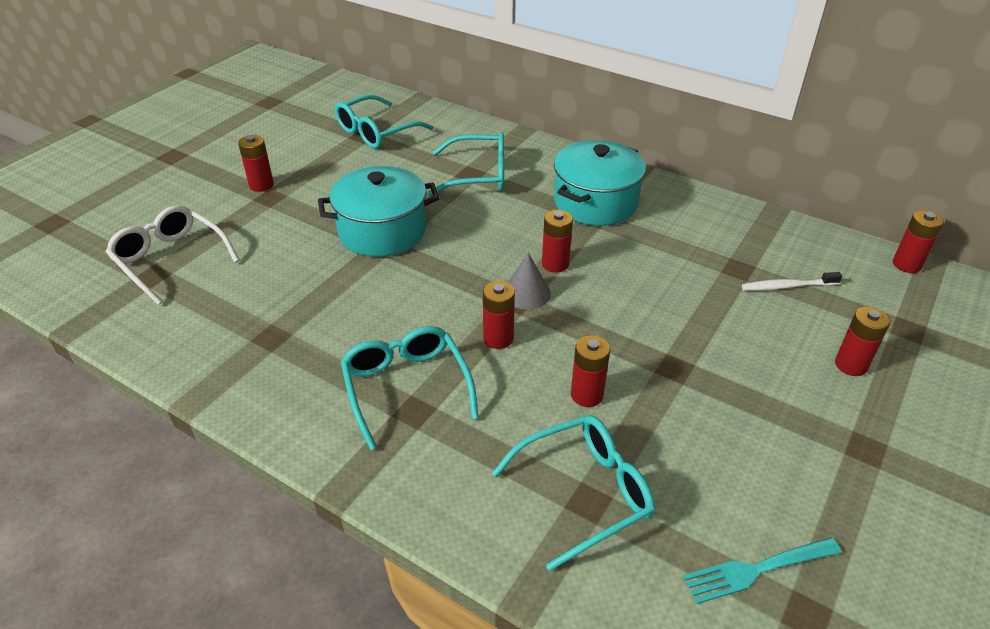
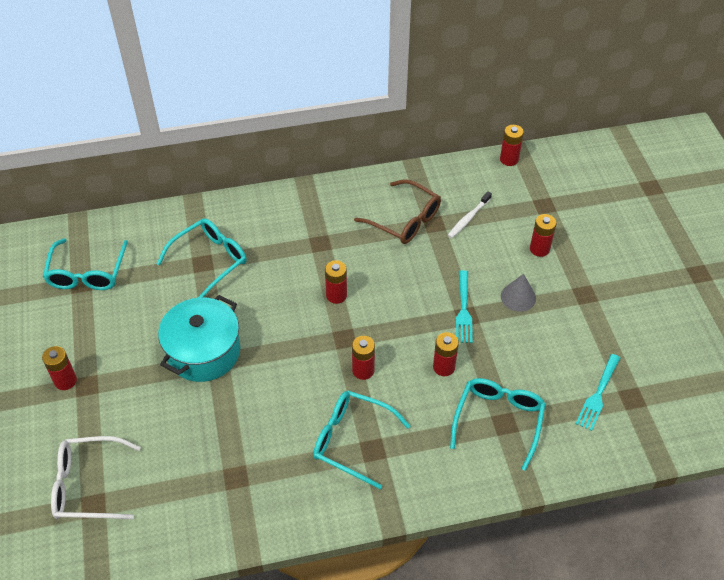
camera: 45 degrees left, 10 degrees up
grey cone [508,252,551,310] -> grey cone moved to [501,274,536,312]
turquoise pot [554,140,646,226] -> none
none -> brown glasses [354,179,441,244]
none -> turquoise fork [456,270,473,343]

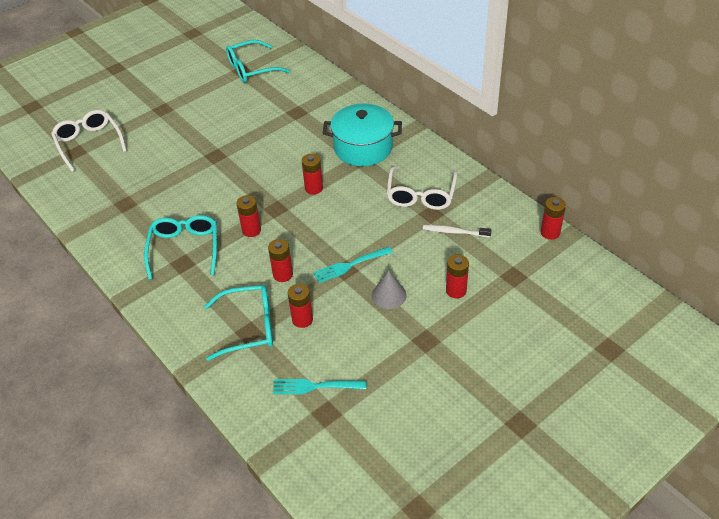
camera: 65 degrees right, 5 degrees down
red battery [42,346,77,390] -> red battery moved to [288,284,313,328]
turquoise glasses [157,218,247,298] -> none
turquoise pot [158,295,240,382] -> turquoise pot moved to [323,103,402,166]
brown glasses [354,179,441,244] -> white glasses [387,166,457,210]

